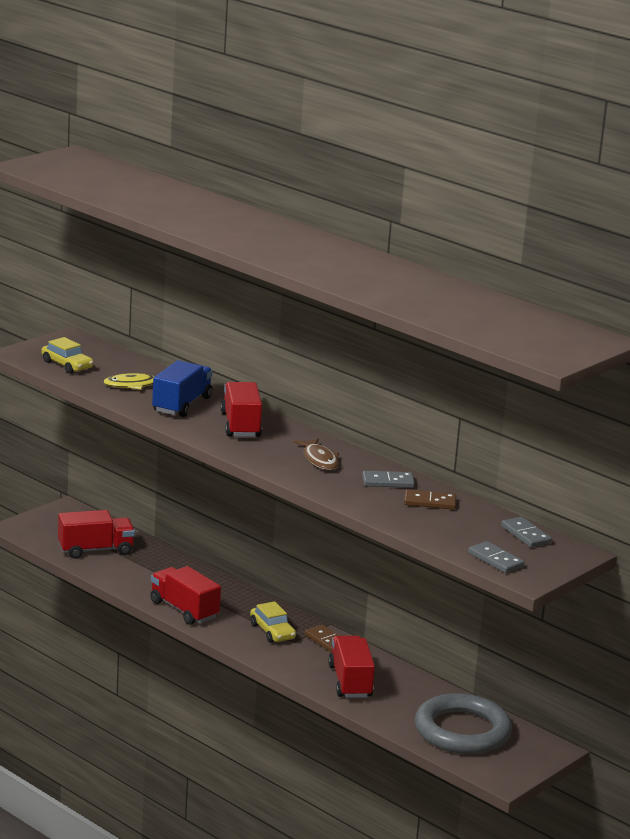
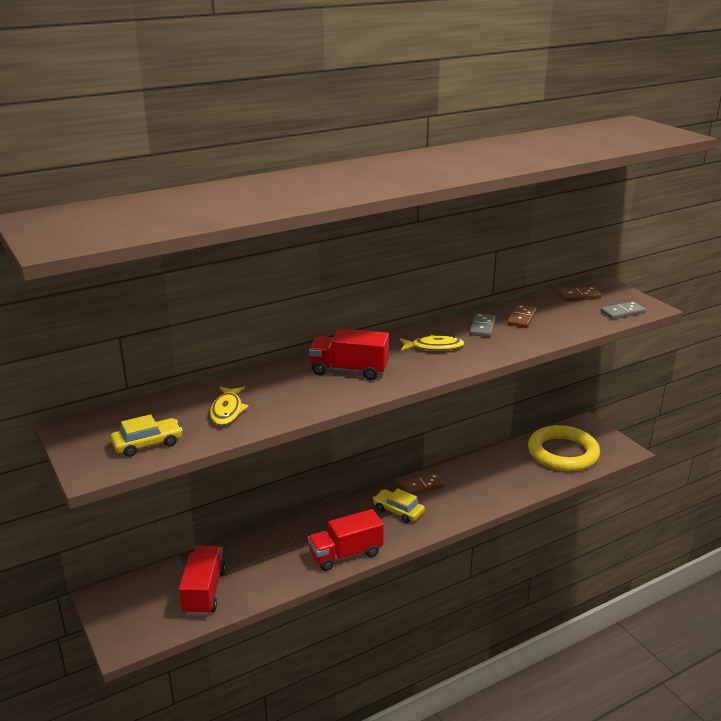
camera: 70 degrees left, 5 degrees up
blue truck [152,360,213,417] -> none
yellow car [250,601,296,643] -> yellow car turned 135 degrees counterclockwise [373,489,425,523]
brown fish [294,438,339,470] -> yellow fish [400,335,464,351]
red truck [328,636,375,698] -> none
grey ring [415,693,512,754] -> yellow ring [528,425,600,471]
grey domino [501,517,552,548] -> brown domino [557,287,601,301]

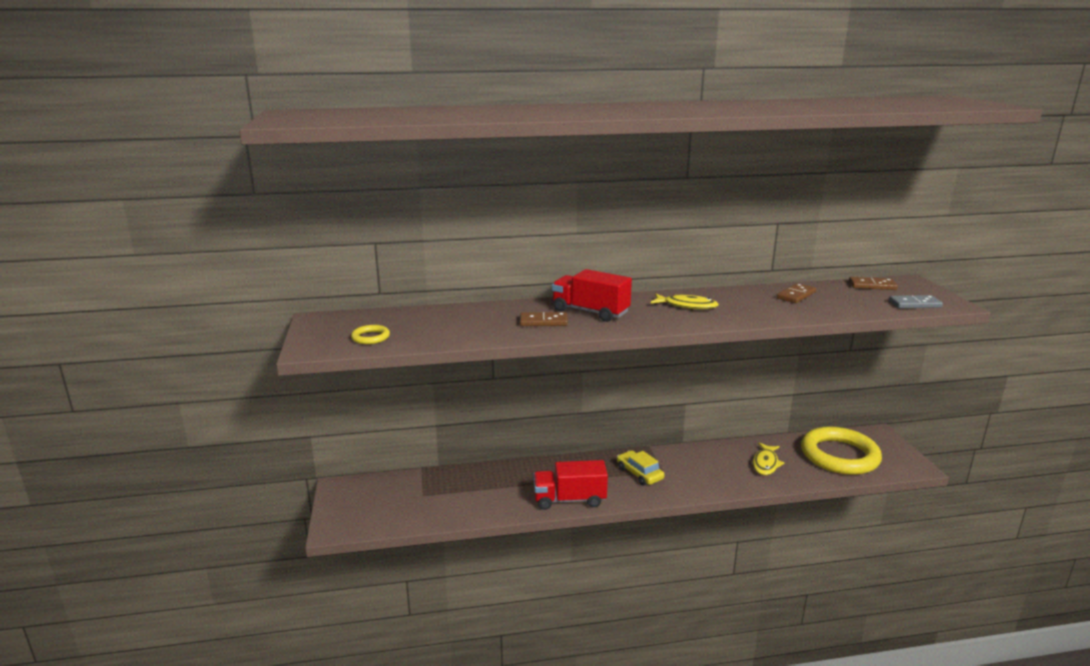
camera: 20 degrees right, 5 degrees down
yellow car [110,414,183,457] -> yellow ring [351,325,390,344]
red truck [179,546,226,616] -> none
yellow fish [210,387,249,425] -> yellow fish moved to [753,443,784,475]
brown domino [402,474,444,495] -> brown domino moved to [520,312,568,326]
grey domino [470,313,496,337] -> none

